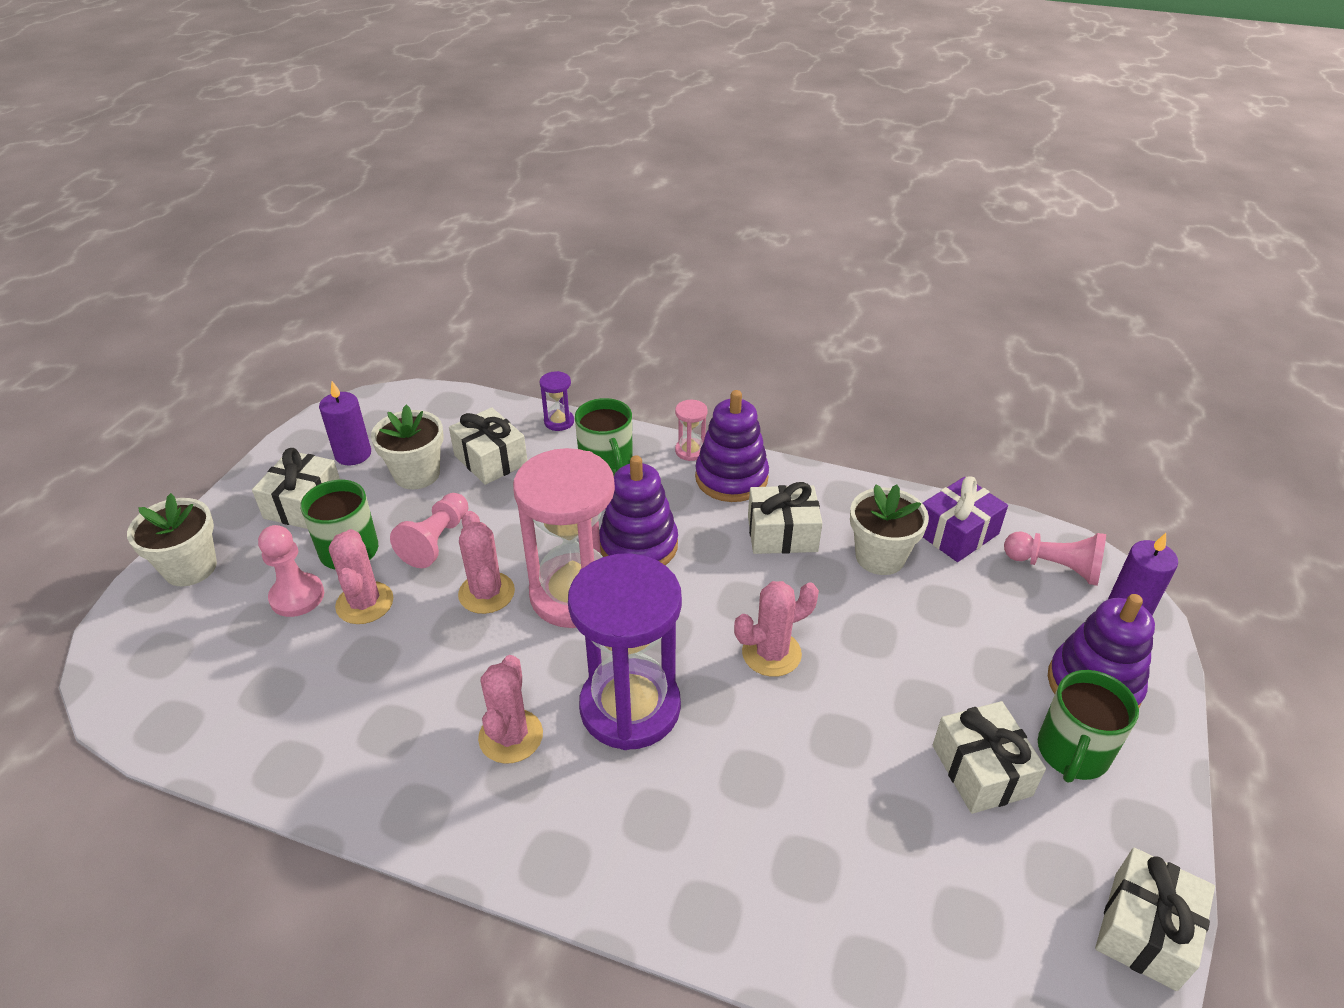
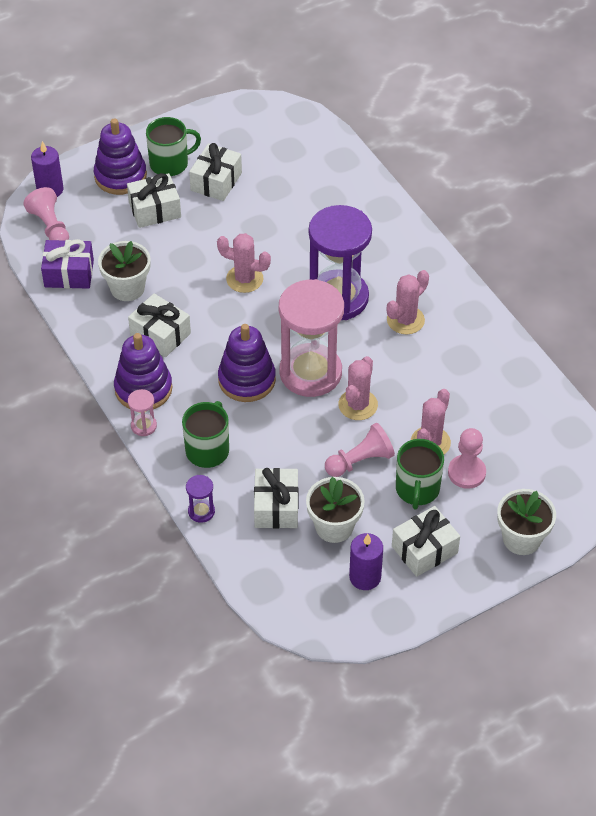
camera: 140 degrees left, 10 degrees up
white gift [1095,848,1215,991] -> white gift moved to [127,173,181,228]

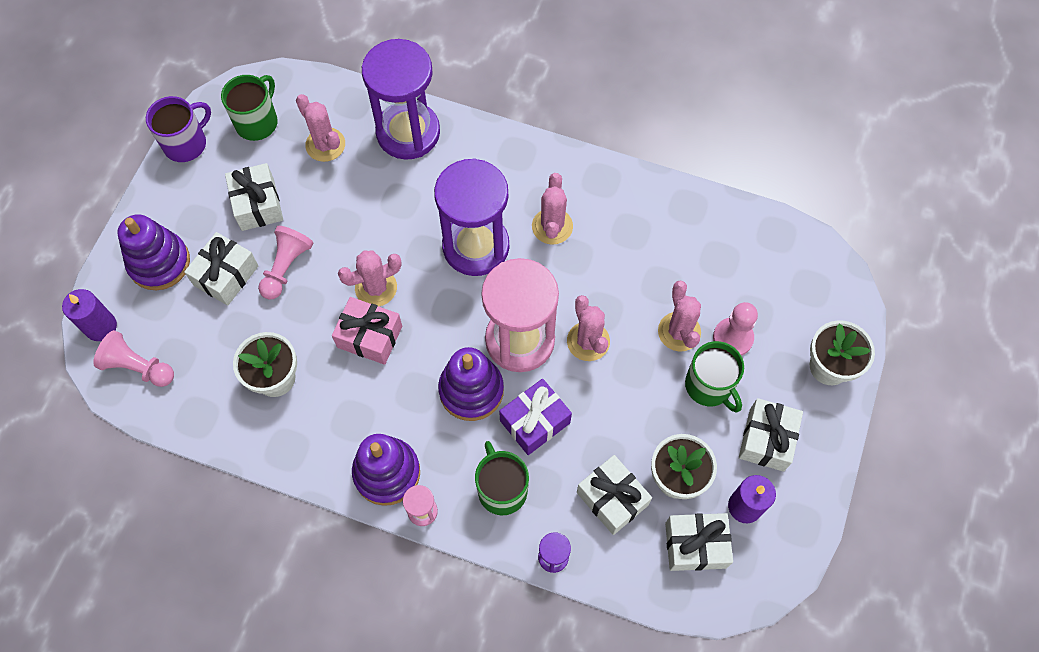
camera: 40 degrees left, 15 degrees up
purple gift [41,239,94,289] -> purple gift moved to [499,379,572,455]
white gift [128,294,191,357] -> white gift moved to [665,513,733,571]
green mug [146,117,201,176] -> green mug moved to [221,75,278,141]
pink pawn [325,423,395,477] -> pink pawn moved to [258,226,313,300]
none -> purple mug [146,96,211,162]
none -> pink cactus [296,94,345,162]
none -> pink gift [332,297,402,365]
none -> purple hourglass [362,39,440,160]

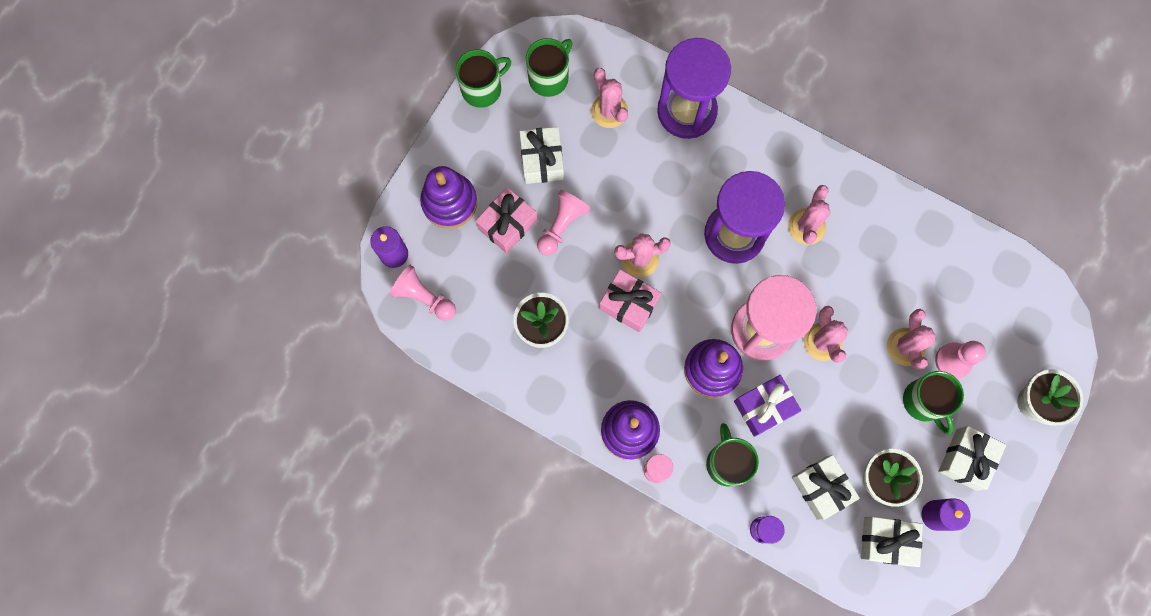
camera: 10 degrees right, 10 degrees up
purple mug [146,96,211,162] -> green mug [455,49,511,108]
white gift [184,232,259,306] -> pink gift [476,187,537,253]

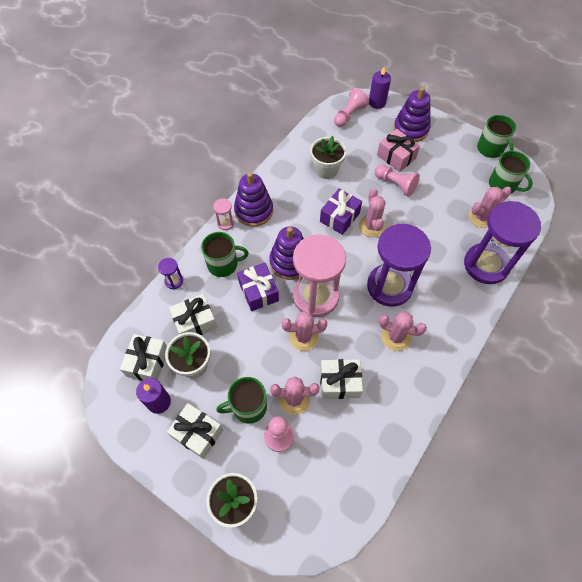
camera: 95 degrees right, 15 degrees down
white gift [519,127,564,184] -> white gift moved to [320,359,363,399]
pink gift [599,269,661,332] -> purple gift [320,188,362,235]

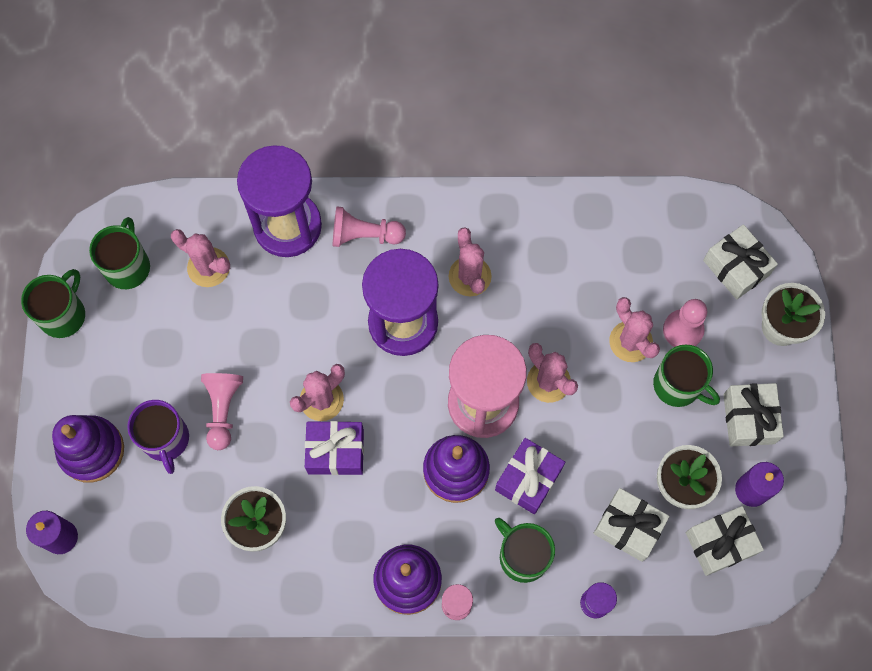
camera: 125 degrees left, 10 degrees up
white gift [320,359,363,399] -> white gift moved to [703,224,778,300]
pink pawn [334,88,369,127] -> pink pawn moved to [333,207,406,247]
pink gift [377,129,420,172] -> purple mug [127,400,189,474]

